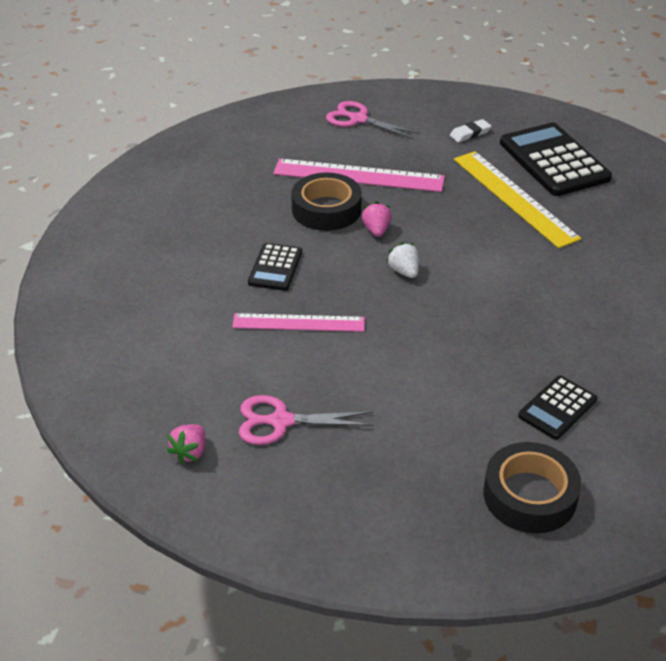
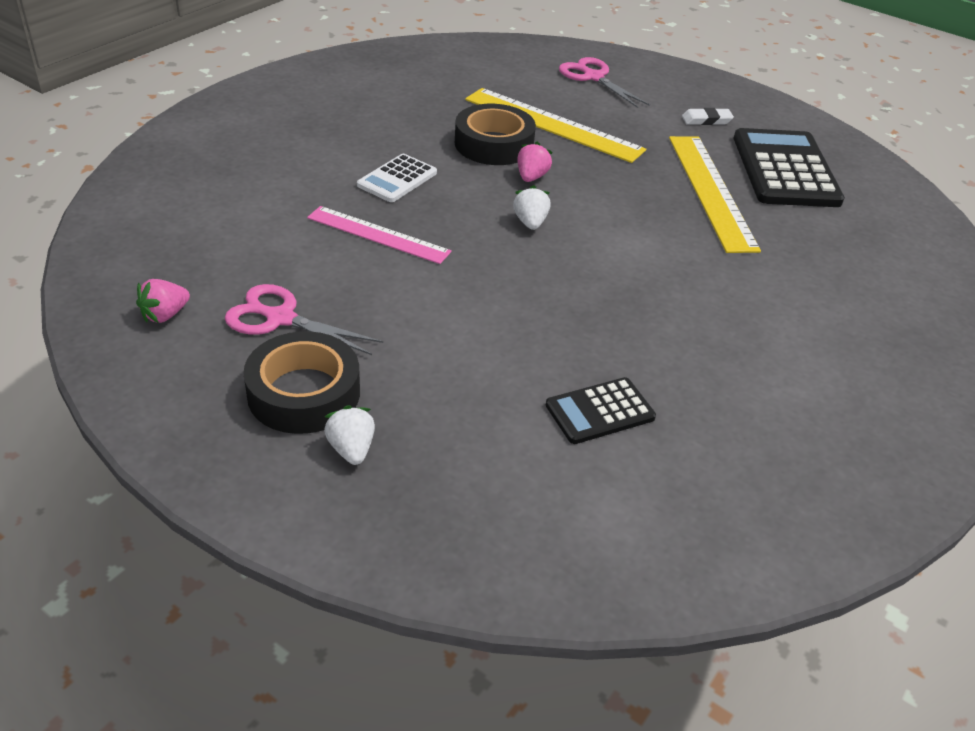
camera: 20 degrees right, 0 degrees up
black calculator [248,243,302,291] -> white calculator [357,154,437,202]
pink ruler [273,159,445,192] -> yellow ruler [465,88,646,163]
black tape [484,442,581,533] -> black tape moved to [243,331,360,434]
none -> white strawberry [324,405,375,465]

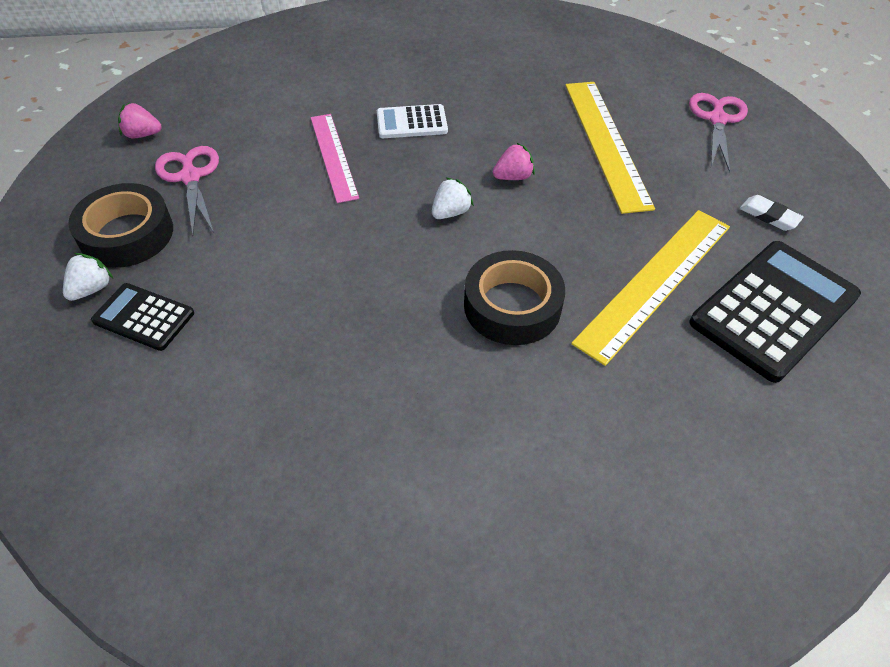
camera: 50 degrees right, 10 degrees up
black tape [455,104,536,165] -> black tape moved to [464,250,565,345]
black calculator [546,377,656,444] -> black calculator moved to [91,283,194,351]

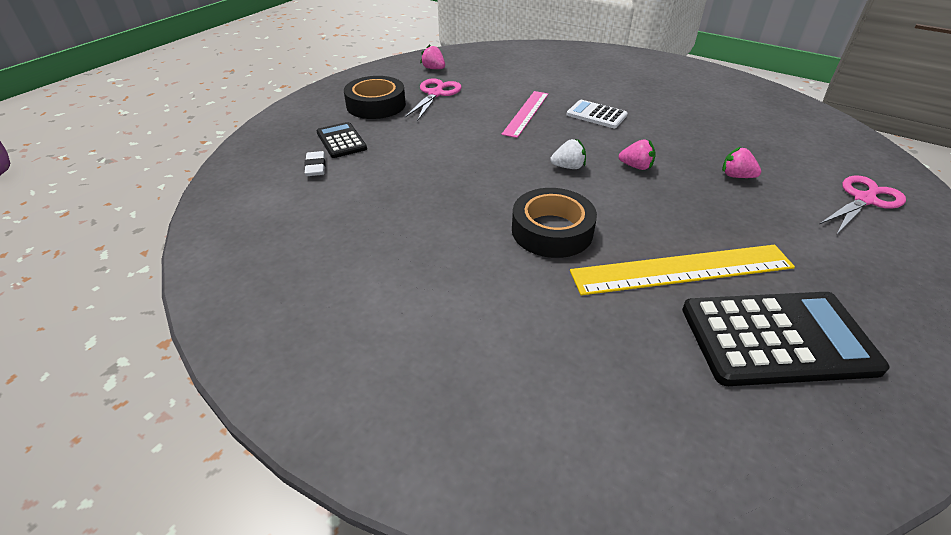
camera: 40 degrees right, 10 degrees down
white strawberry [63,253,113,301] -> none
yellow ruler [565,82,655,214] -> pink strawberry [722,147,761,178]
white eraser [740,195,804,231] -> white eraser moved to [304,151,326,176]

